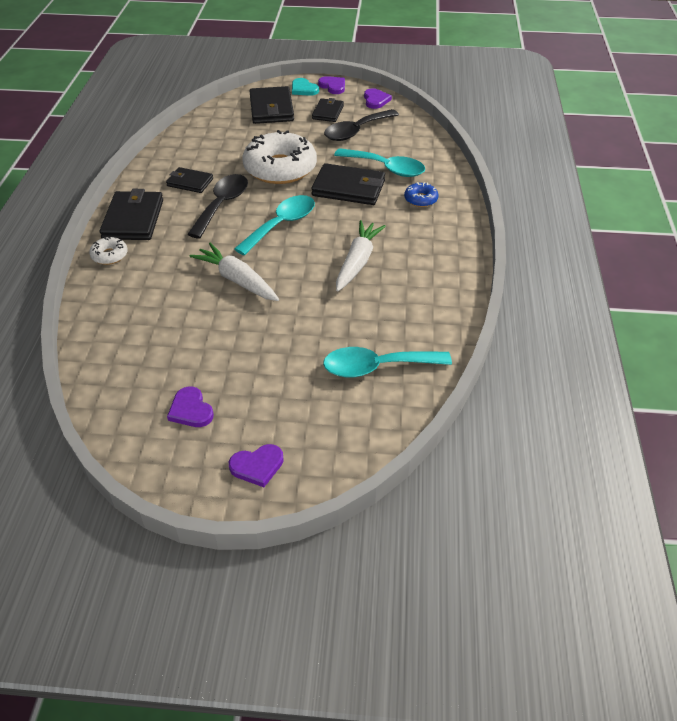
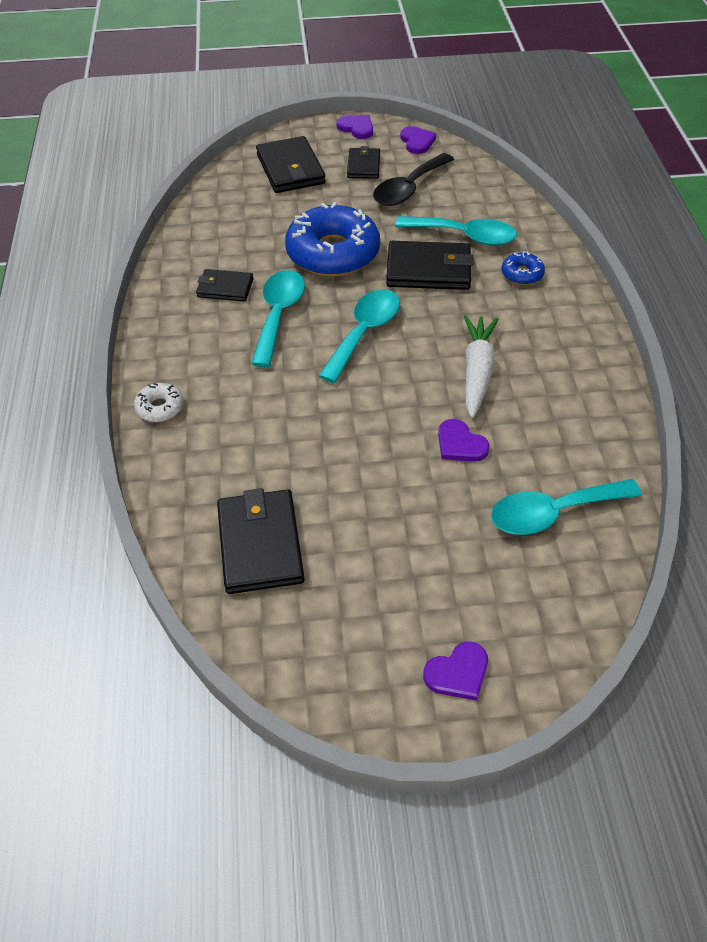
camera: 10 degrees left, 5 degrees up
black wallet [100,189,163,240] -> black wallet moved to [217,488,305,594]
purple heart [167,387,214,427] -> purple heart moved to [438,419,490,462]
black spoon [187,174,248,239] -> turquoise spoon [251,270,305,367]
white carrot [189,243,279,301] -> none
white donut [242,130,317,184] -> blue donut [285,202,380,276]
turquoise heart [292,78,319,96] -> none

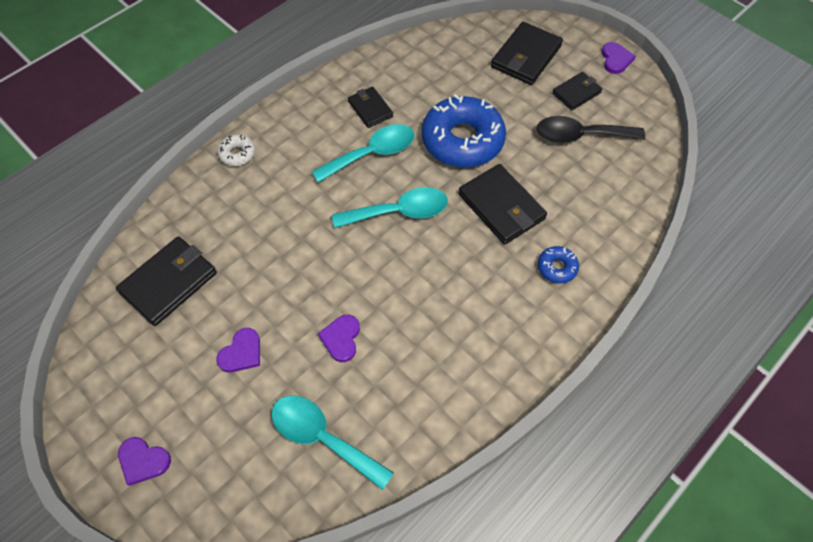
camera: 50 degrees right, 10 degrees up
turquoise spoon [395,216,517,246] -> none
purple heart [400,126,436,154] -> purple heart moved to [216,328,260,372]
white carrot [464,315,498,418] -> none

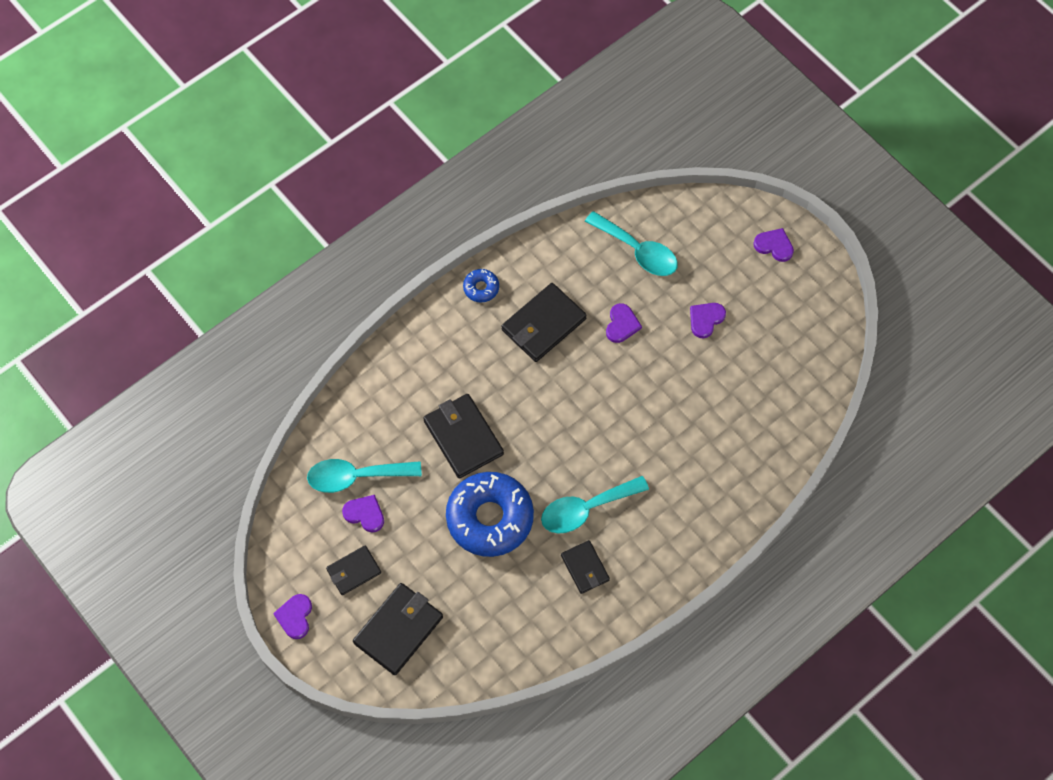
camera: 175 degrees left, 5 degrees up
black wallet [116,236,217,326] -> black wallet moved to [502,283,587,362]
white donut [218,134,255,166] -> none
turquoise spoon [332,187,448,228] -> turquoise spoon moved to [307,459,422,493]
black spoon [536,116,645,143] -> purple heart [342,495,384,532]
blue donut [538,246,579,283] -> blue donut moved to [463,269,499,302]

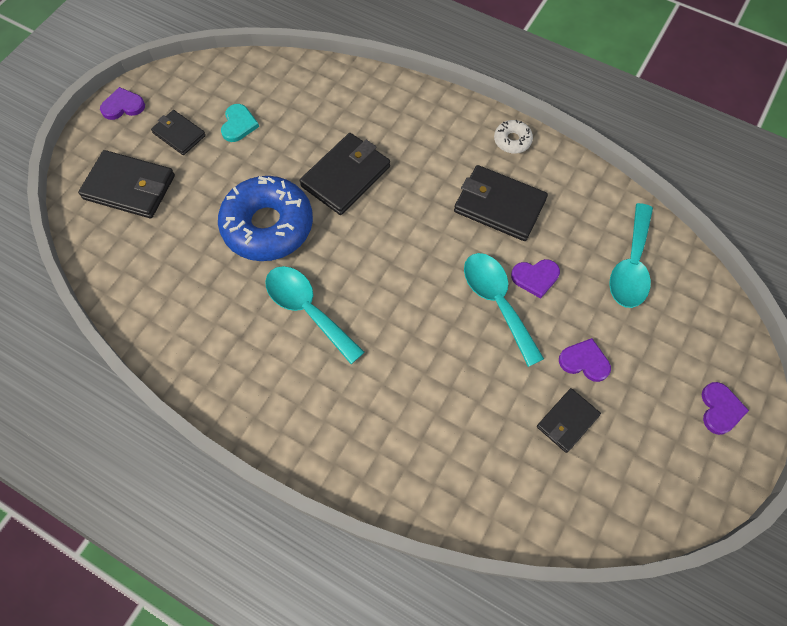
camera: 70 degrees right, 0 degrees up
turquoise spoon [307,459,422,493] -> turquoise spoon moved to [464,253,544,367]
purple heart [342,495,384,532] -> turquoise heart [221,104,259,142]
blue donut [463,269,499,302] -> white donut [494,120,533,154]
black wallet [561,540,610,594] -> black wallet moved to [537,388,601,453]

